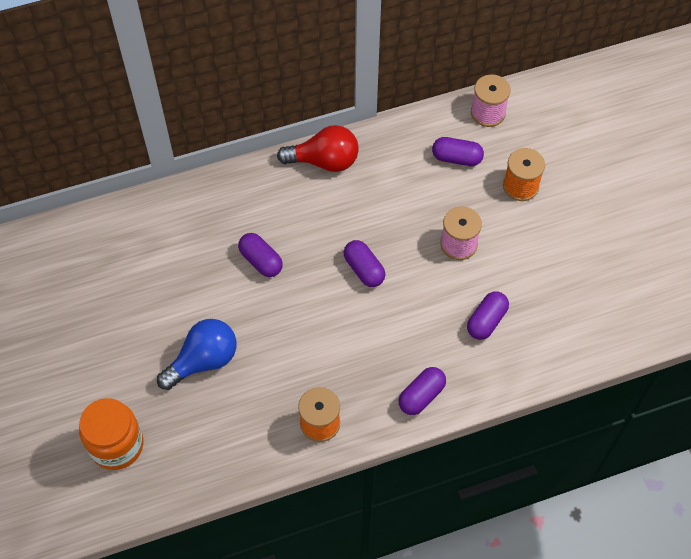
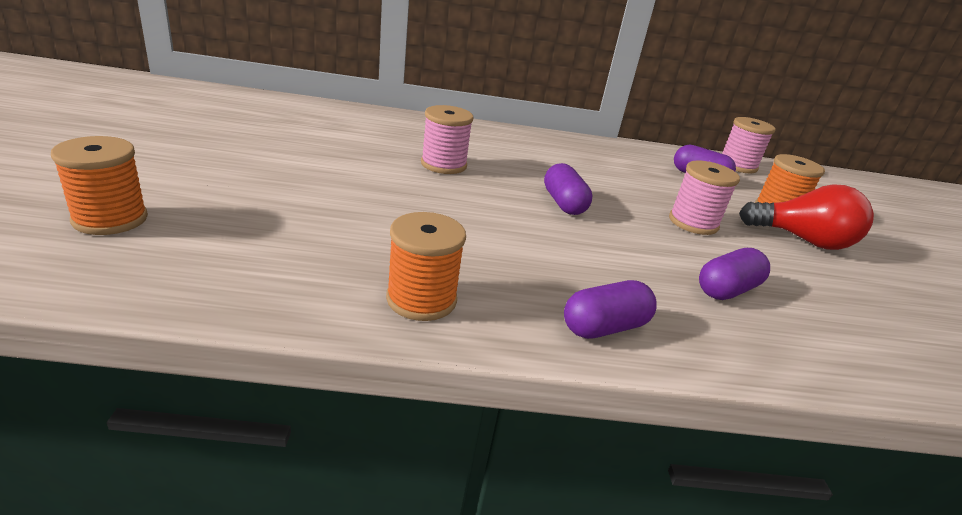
camera: 15 degrees right, 30 degrees down
orange jar [79,398,144,470] -> orange spool [51,136,148,235]
blue light bulb [157,319,236,390] -> none
purple capsule [238,233,283,277] -> pink spool [421,105,474,174]
red light bulb [277,125,359,172] -> red light bulb moved to [739,184,874,250]

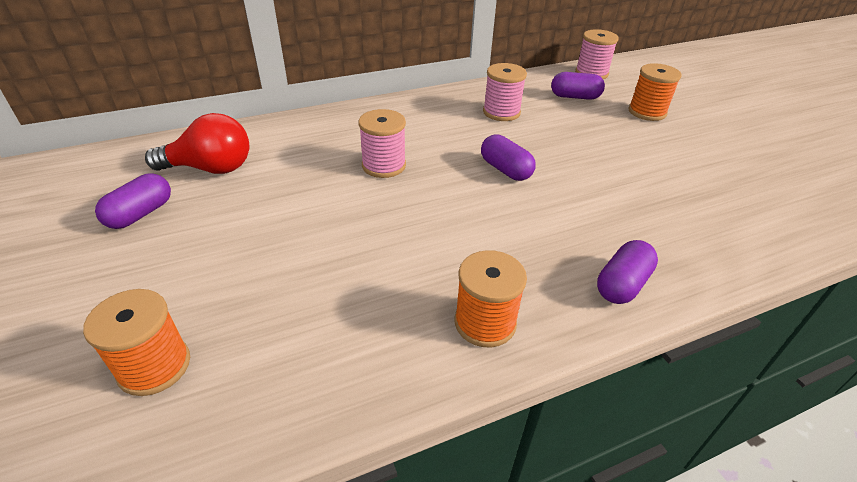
camera: 20 degrees left, 10 degrees up
pink spool [669,160,740,235] -> pink spool moved to [483,63,527,121]
purple capsule [699,248,770,300] -> purple capsule moved to [95,173,171,229]
red light bulb [739,184,874,250] -> red light bulb moved to [145,113,250,174]

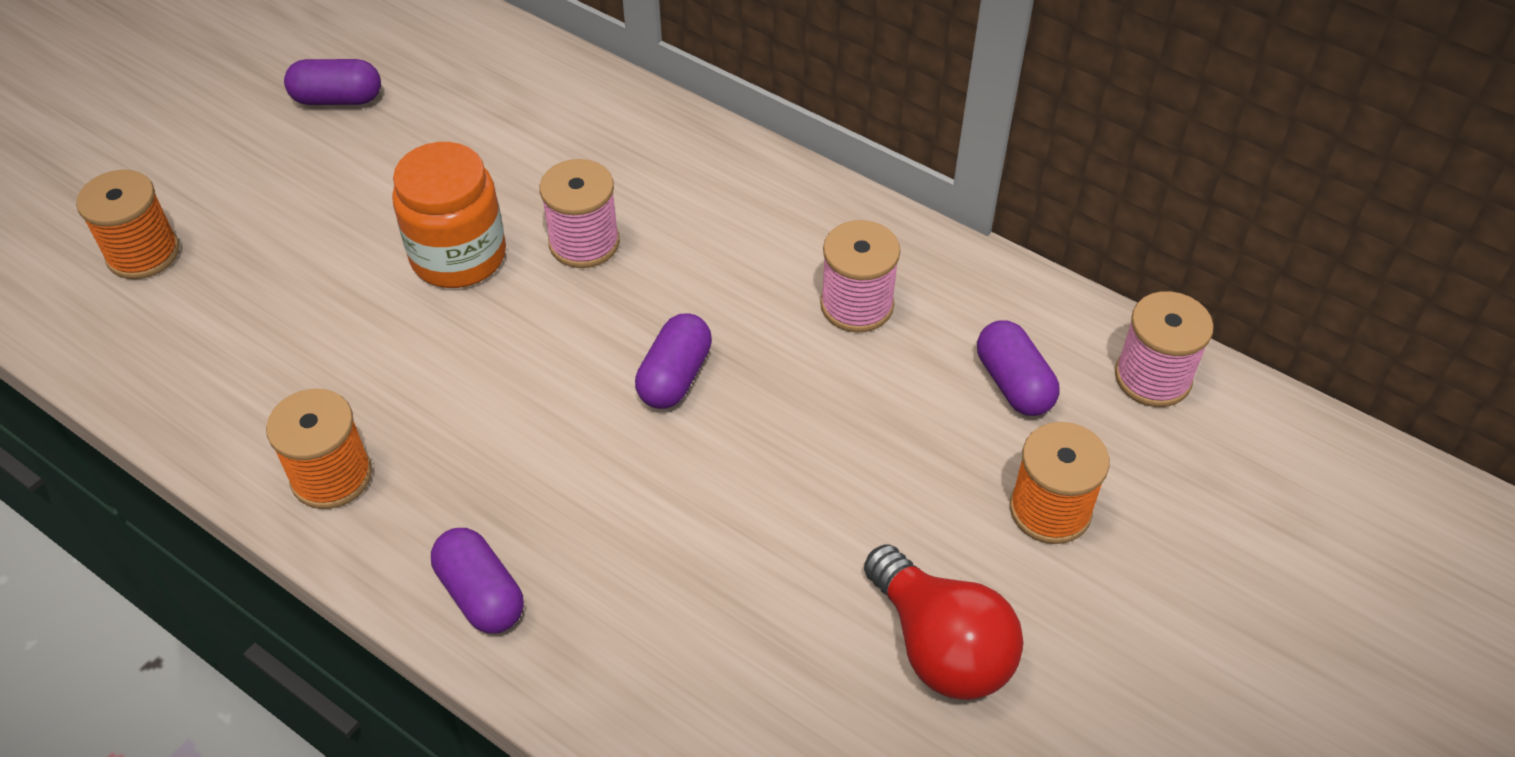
camera: 60 degrees right, 10 degrees up
red light bulb [145,113,250,174] -> red light bulb moved to [864,545,1023,700]
purple capsule [597,240,658,304] -> purple capsule turned 45 degrees clockwise [431,528,524,634]
none -> orange jar [392,142,506,288]

